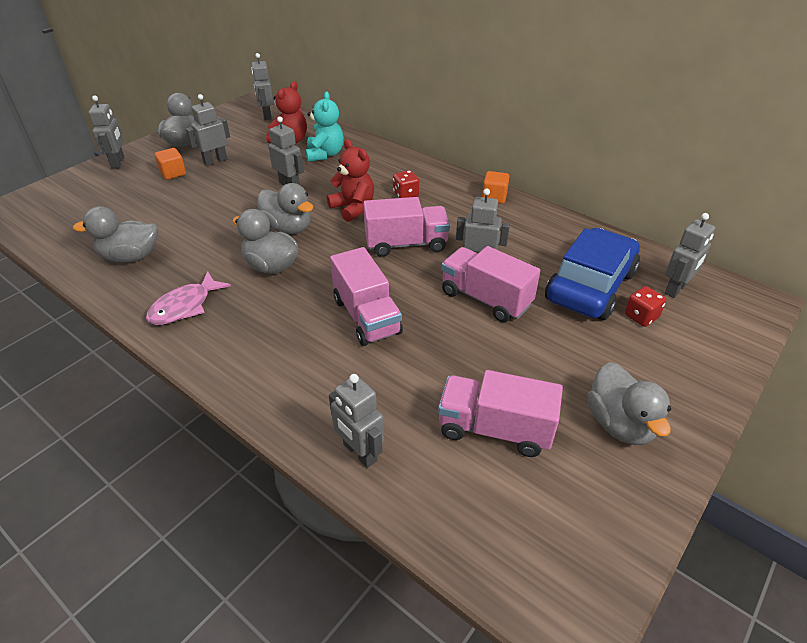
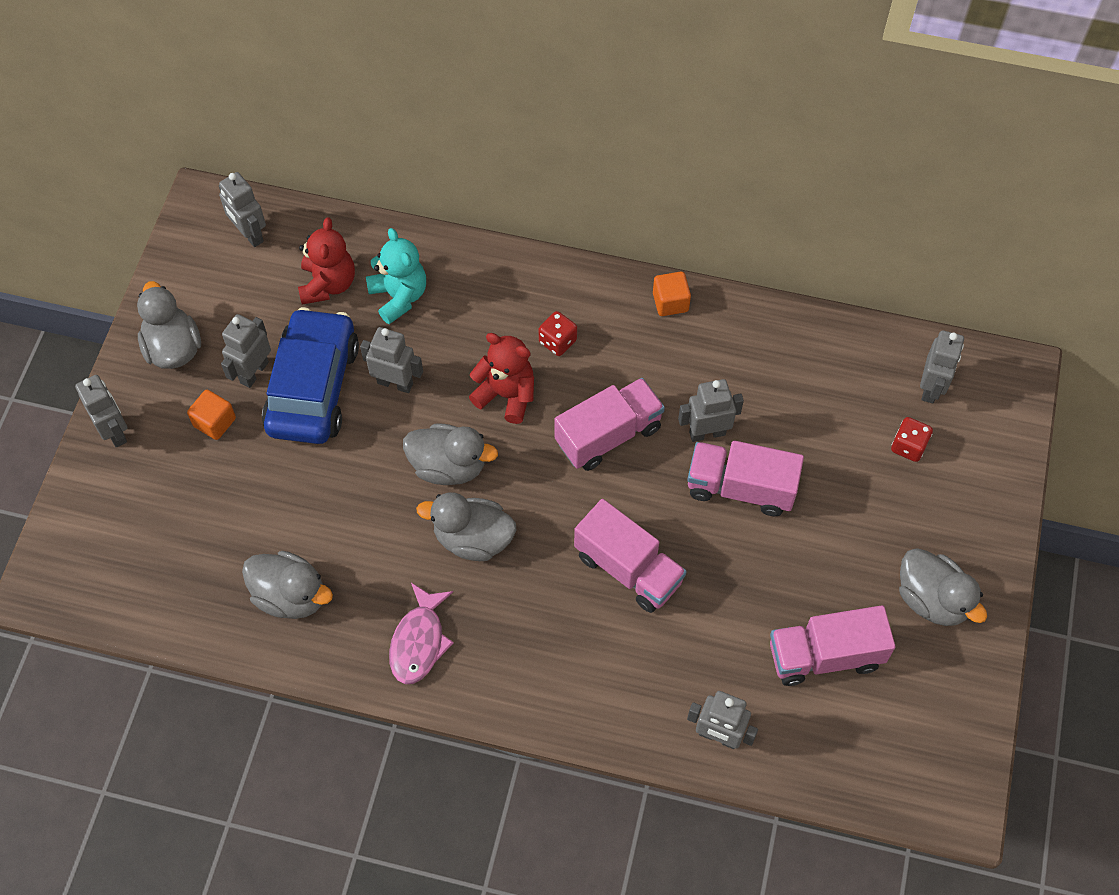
camera: 25 degrees left, 20 degrees up
grey duck [73,206,158,262] -> grey duck turned 120 degrees counterclockwise [242,551,333,619]
blue car [545,228,640,320] -> blue car moved to [262,307,359,444]

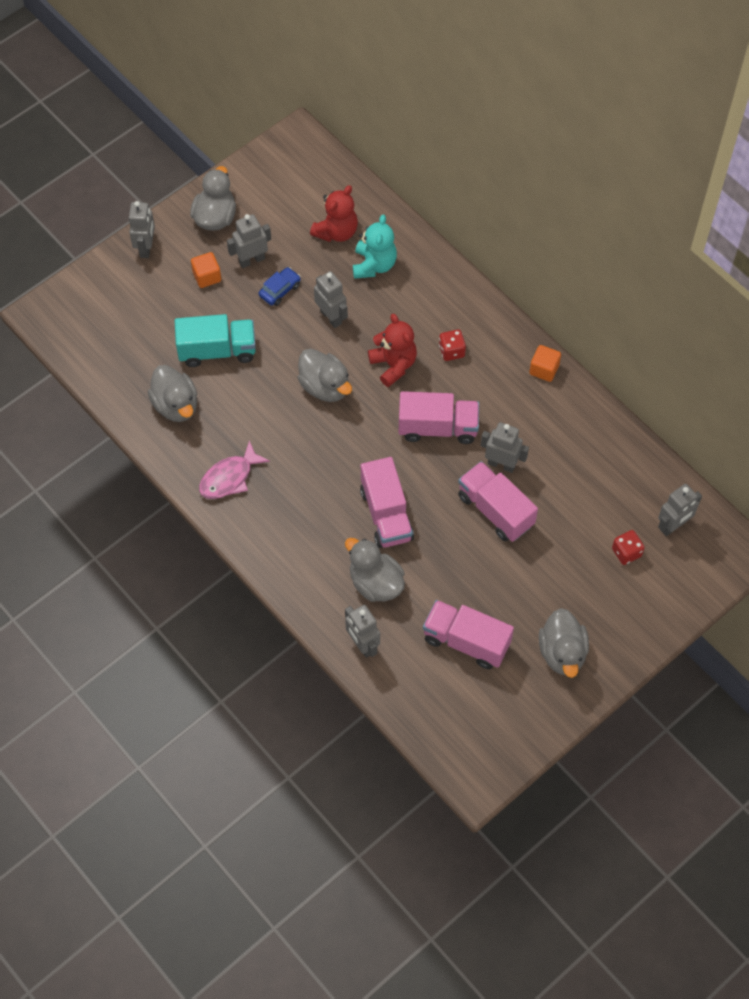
camera: 35 degrees right, 0 degrees up
grey robot [219,172,266,247] -> none
blue car [262,307,359,444] -> blue car [259,267,301,306], size x0.42
grey duck [416,492,517,561] -> grey duck moved to [345,538,405,602]
none -> turquoise truck [174,314,256,367]

